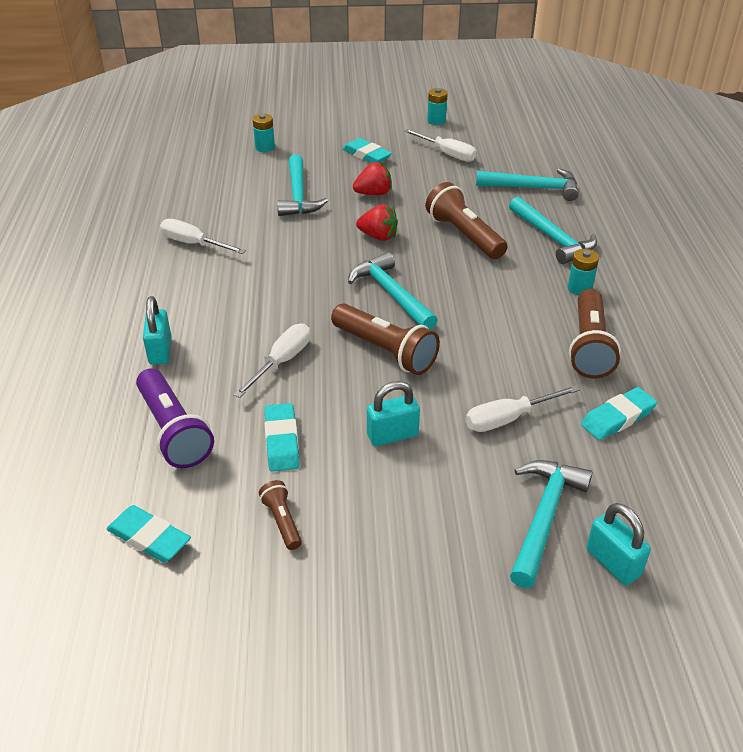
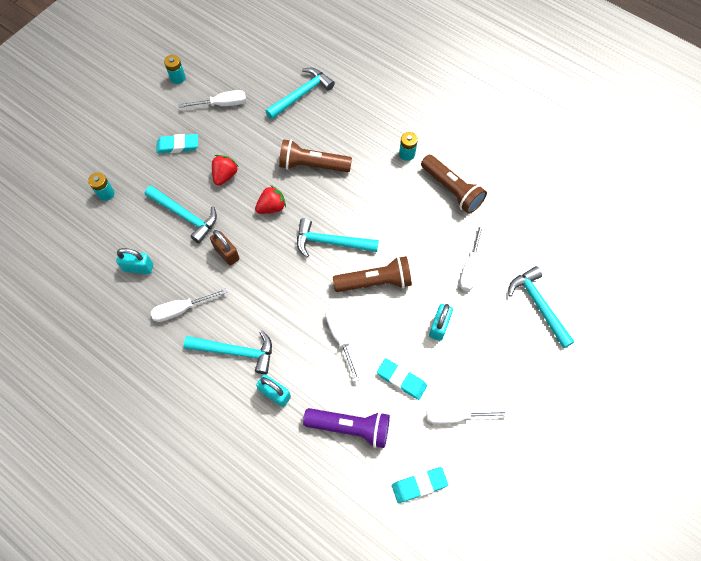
camera: 50 degrees left, 25 degrees up
brown flashlight [259,480,302,550] -> white screwdriver [426,407,510,424]
turquoise hammer [509,197,597,264] -> turquoise hammer moved to [184,330,272,374]
turquoise eraser [581,387,657,440] -> none
turquoise padlock [586,503,651,585] -> turquoise padlock moved to [116,248,153,274]
none -> brown padlock [210,230,240,266]

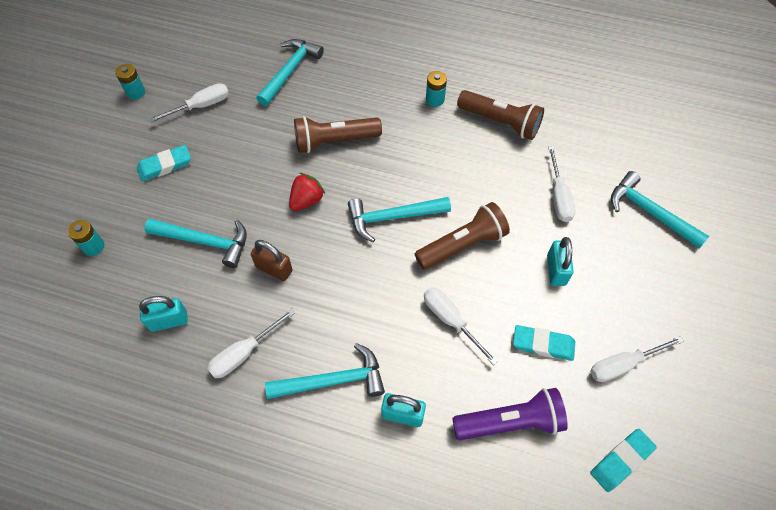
camera: 20 degrees left, 5 degrees down
red strawberry [212,155,239,186] -> none

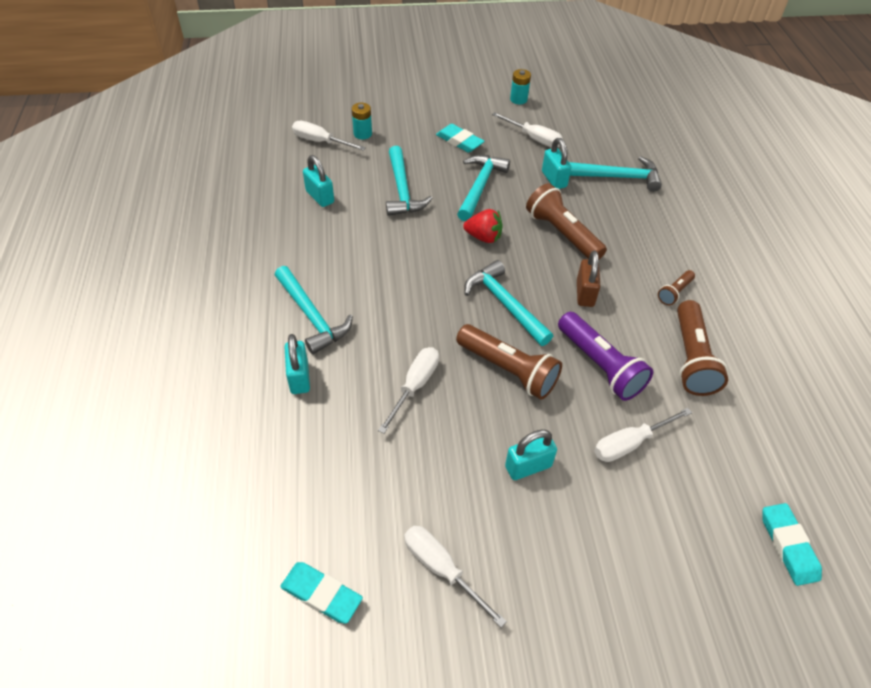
camera: 65 degrees right, 10 degrees down
white screwdriver [207,308,295,378] -> white screwdriver moved to [292,121,366,151]
brown padlock [251,240,293,281] -> brown padlock moved to [577,251,600,307]
turquoise battery [426,71,447,107] -> brown flashlight [658,270,695,305]
purple flashlight [452,388,568,440] -> purple flashlight moved to [558,312,653,401]
turquoise eraser [513,325,575,361] -> turquoise eraser moved to [762,503,822,586]
turquoise hammer [611,171,709,248] -> turquoise hammer moved to [457,155,510,221]
none -> turquoise padlock [542,138,571,189]

